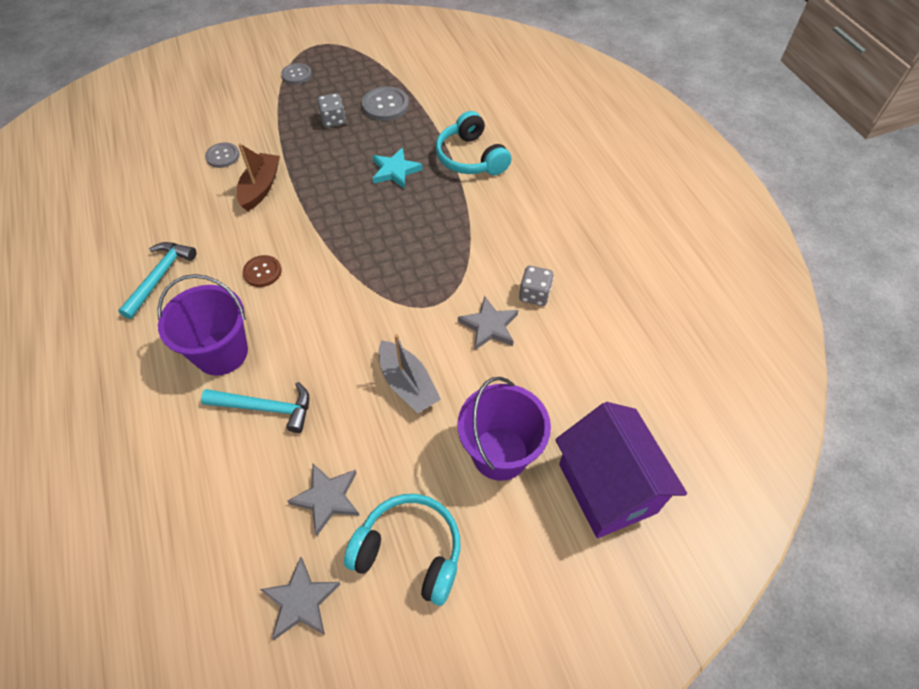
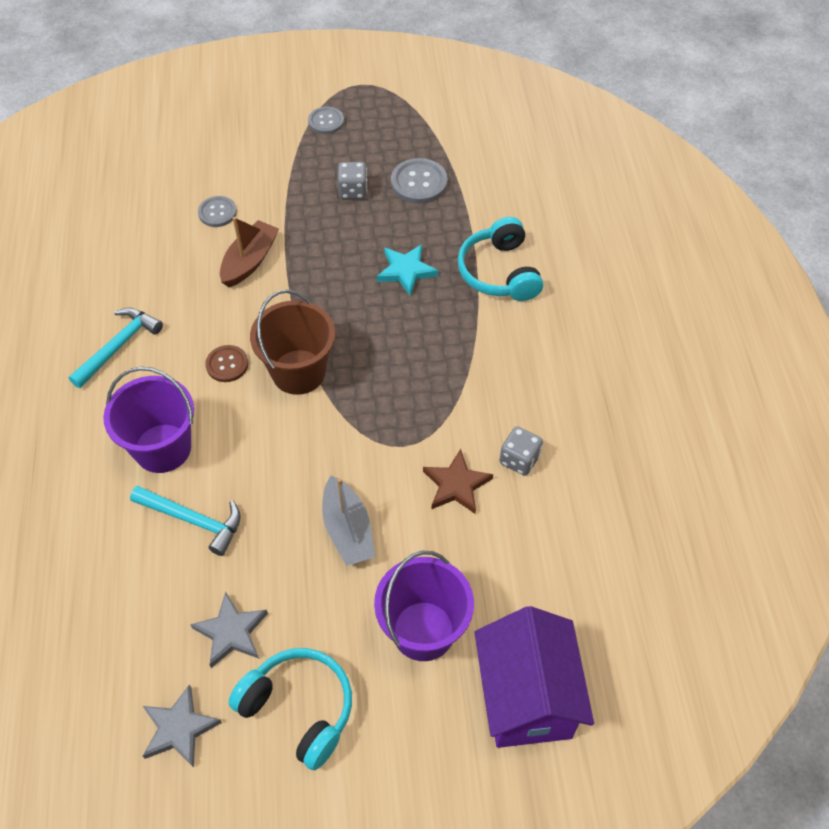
camera: 15 degrees right, 0 degrees up
grey star [458,296,518,350] -> brown star [423,449,493,514]
none -> brown bucket [250,290,335,395]

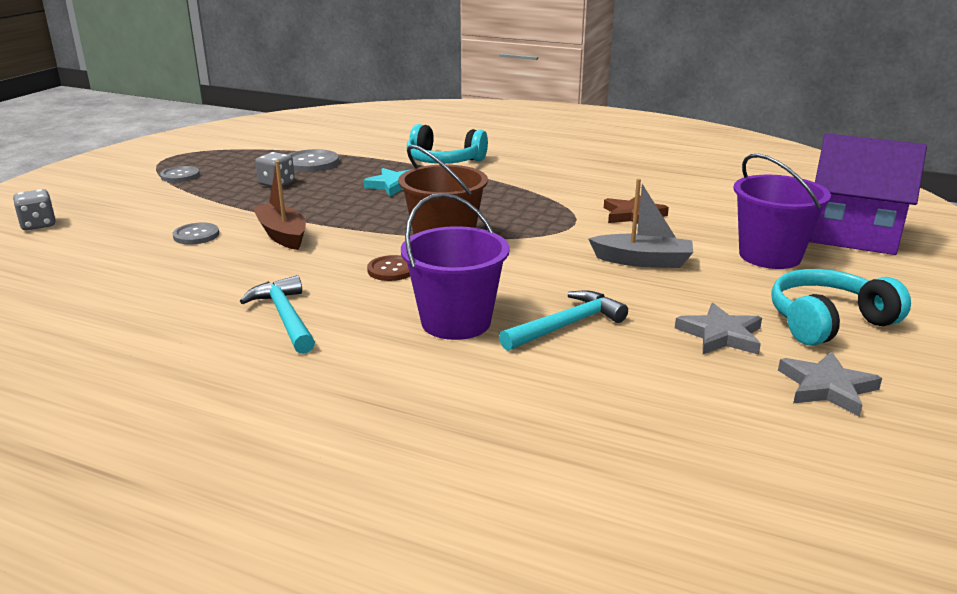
camera: 60 degrees left, 30 degrees down
grey dice [500,426,543,476] -> grey dice moved to [13,189,56,230]

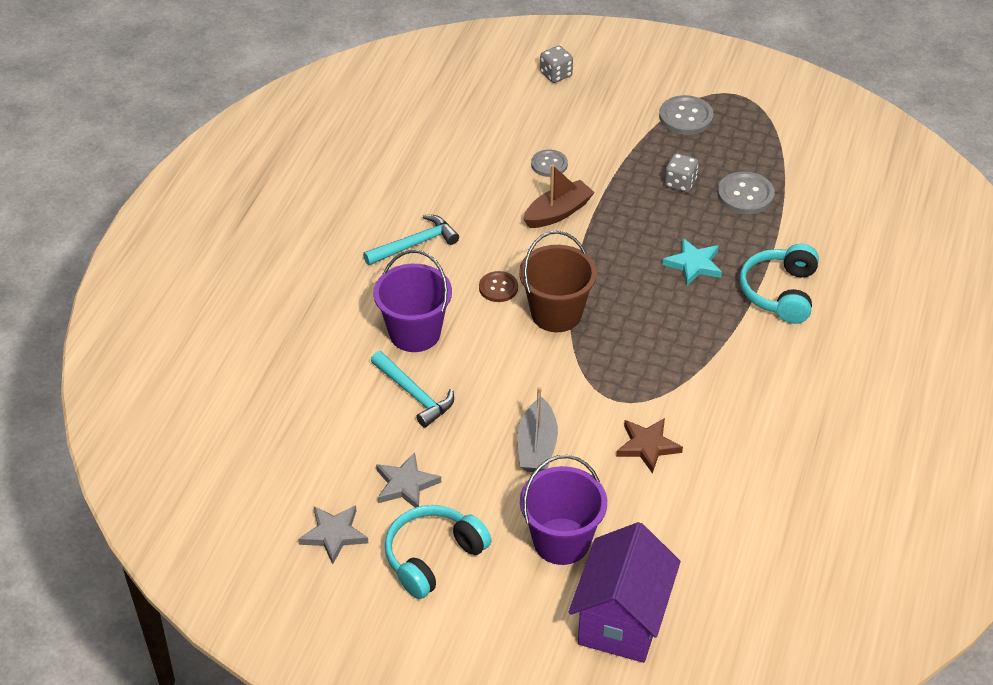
camera: 85 degrees right, 20 degrees up
grey button [160,166,200,182] -> grey button [659,95,714,135], size x1.52
turquoise headphones [771,269,911,346] -> turquoise headphones turned 105 degrees counterclockwise [385,505,492,599]

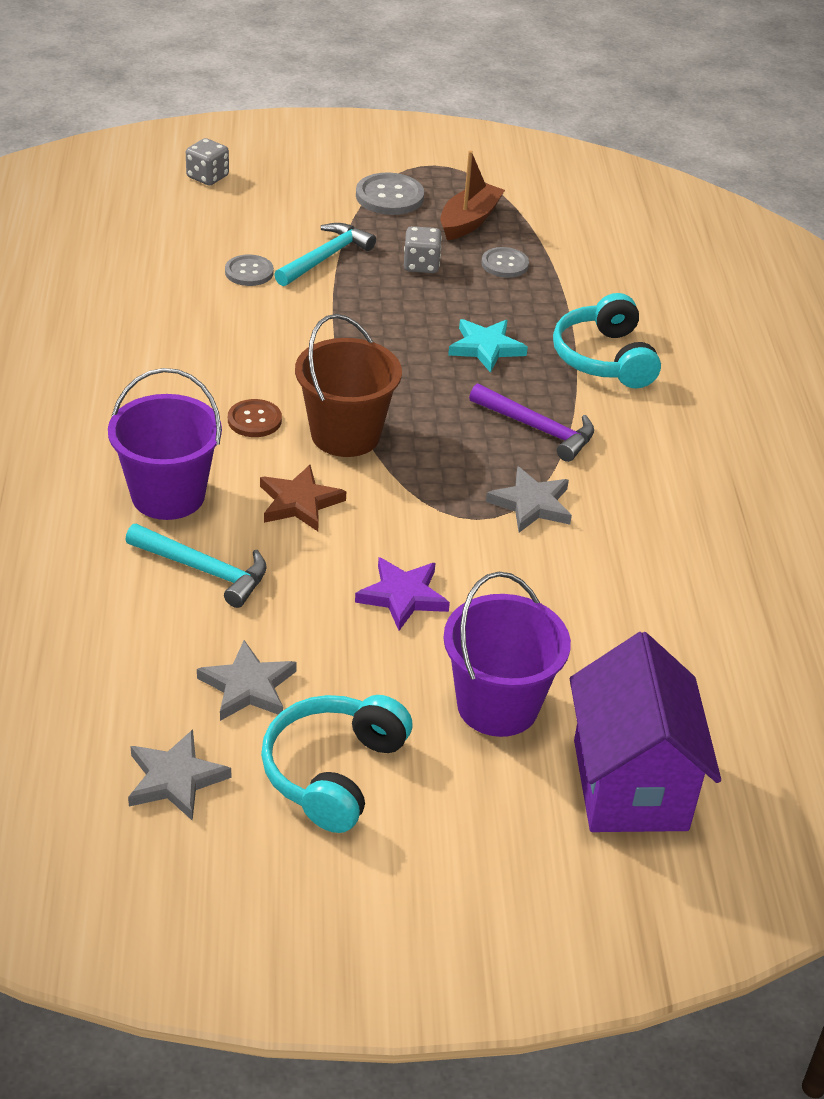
camera: 25 degrees left, 5 degrees down
turquoise hammer [363,215,459,265] -> turquoise hammer moved to [274,223,376,286]
grey boat [517,387,558,472] -> purple star [355,557,450,631]
brown boat [523,164,595,228] -> brown boat moved to [441,151,505,240]
brown star [616,418,683,473] -> brown star moved to [260,465,346,531]
grey button [717,171,775,214] -> grey button [481,247,529,278], size x0.66
none -> purple hammer [469,384,594,462]
none -> grey star [486,466,572,532]

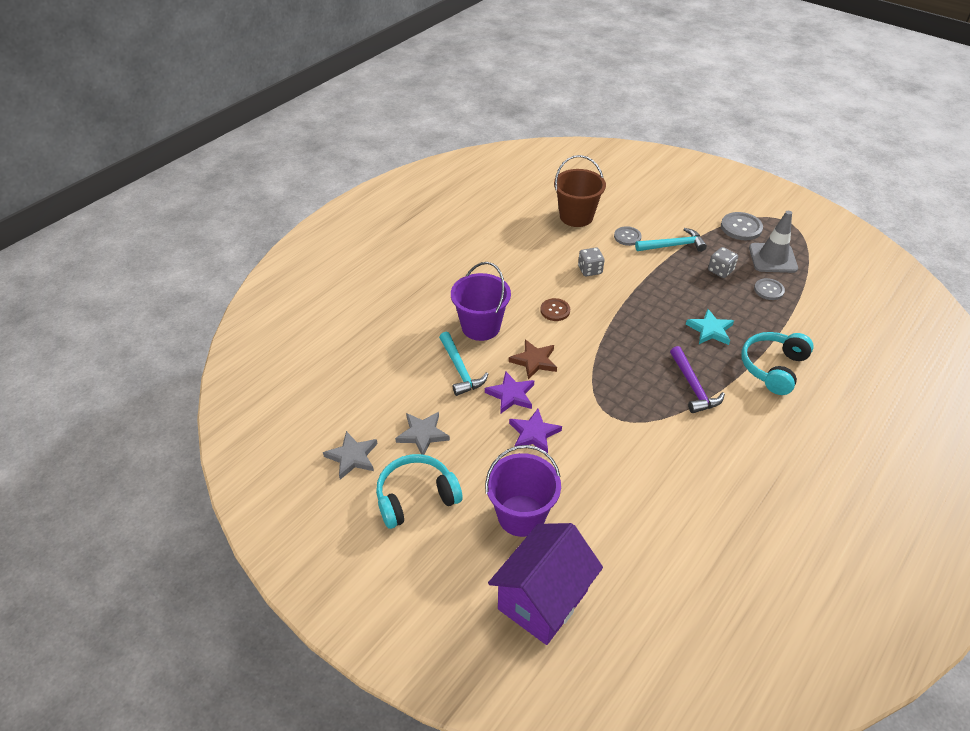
camera: 45 degrees right, 5 degrees up
grey dice [186,138,229,185] -> grey dice moved to [578,247,604,276]
brown bucket [295,314,402,457] -> brown bucket moved to [554,155,606,227]
brown boat [441,151,505,240] -> grey traffic cone [749,211,798,273]
grey star [486,466,572,532] -> none
none -> purple star [485,371,534,414]

